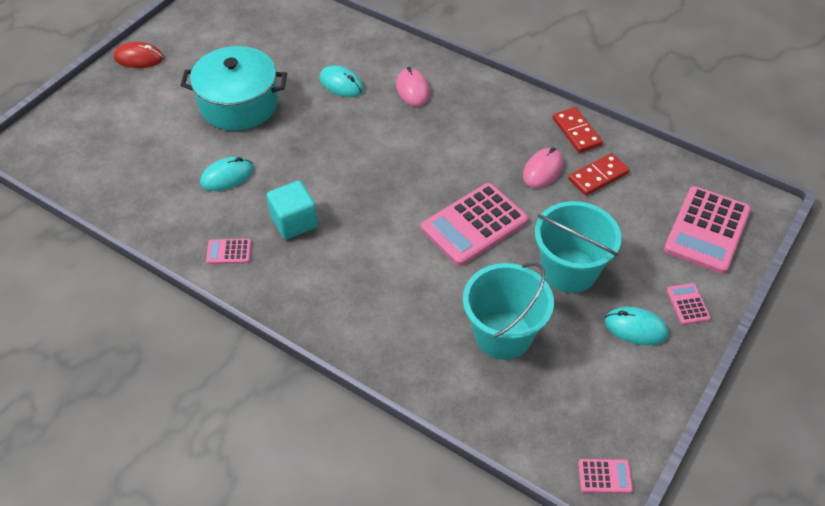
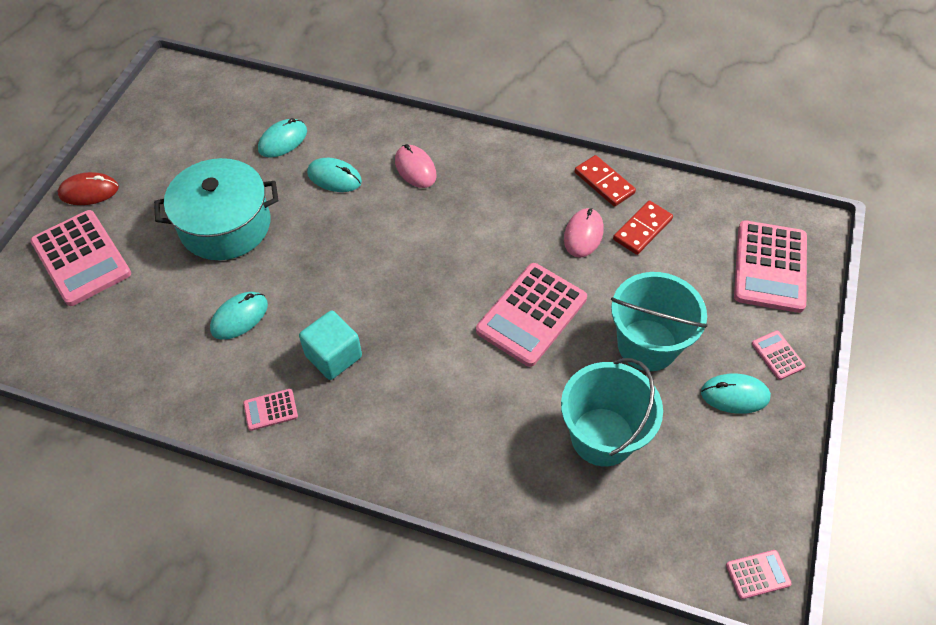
camera: 15 degrees left, 5 degrees up
none -> pink calculator [30,210,131,306]
none -> turquoise mouse [258,118,307,158]

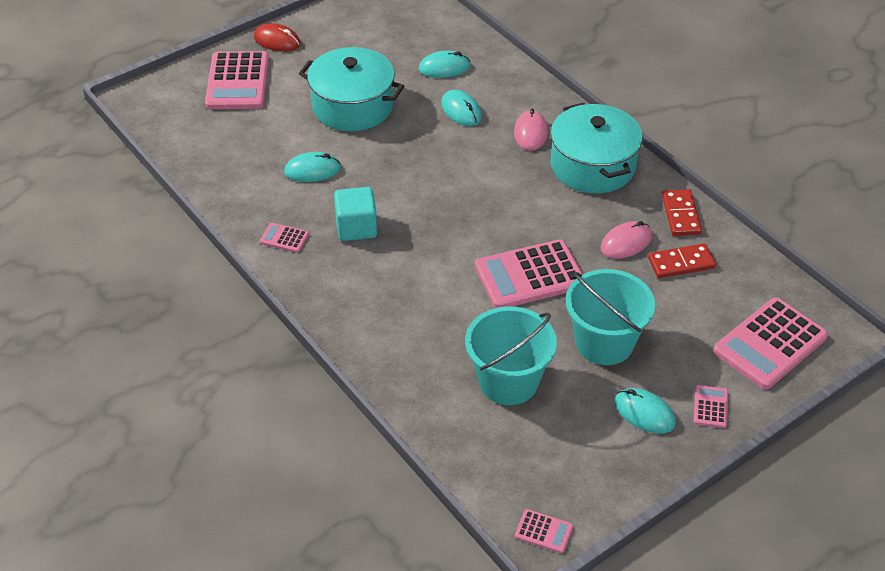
camera: 35 degrees right, 10 degrees down
none -> turquoise pot [550,103,643,193]

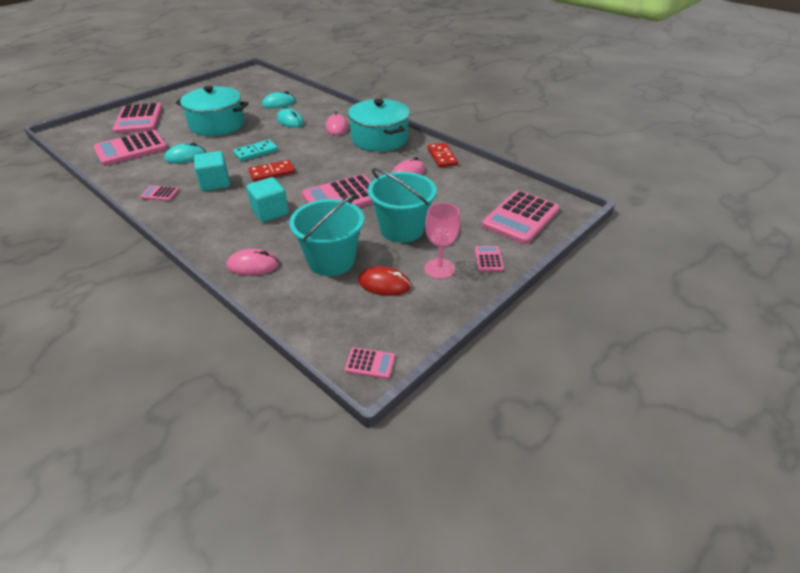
camera: 10 degrees left, 5 degrees down
red mouse [254,23,301,51] -> red mouse moved to [358,266,411,296]
turquoise mouse [615,388,676,434] -> pink goblet [425,202,460,279]
red domino [648,243,716,278] -> red domino moved to [248,160,295,182]
none -> pink calculator [93,130,167,166]
none -> pink mouse [227,249,279,276]
none -> turquoise domino [233,140,278,161]
none -> turquoise cube [246,177,289,222]

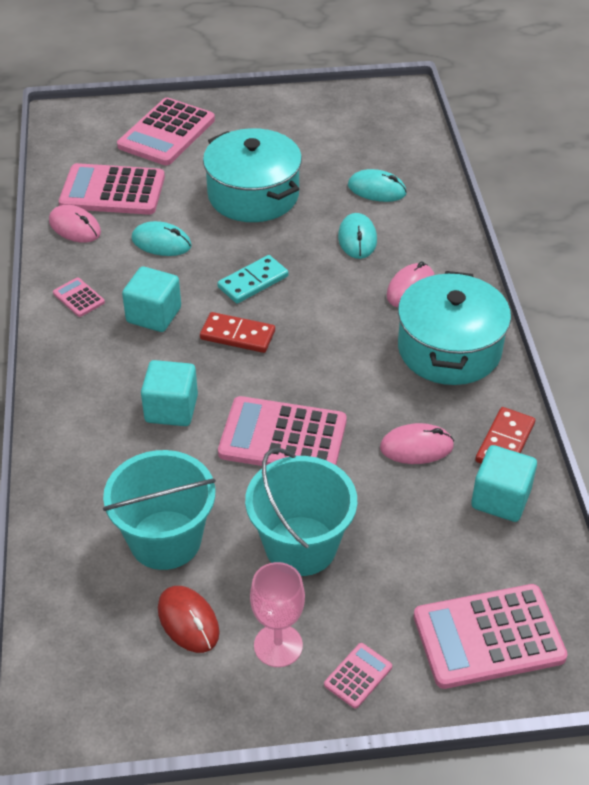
camera: 40 degrees right, 5 degrees up
pink mouse [227,249,279,276] -> pink mouse moved to [49,205,101,243]
turquoise domino [233,140,278,161] -> turquoise domino turned 45 degrees counterclockwise [217,255,289,304]
pink calculator [345,347,395,379] -> none
none -> turquoise cube [471,445,537,522]

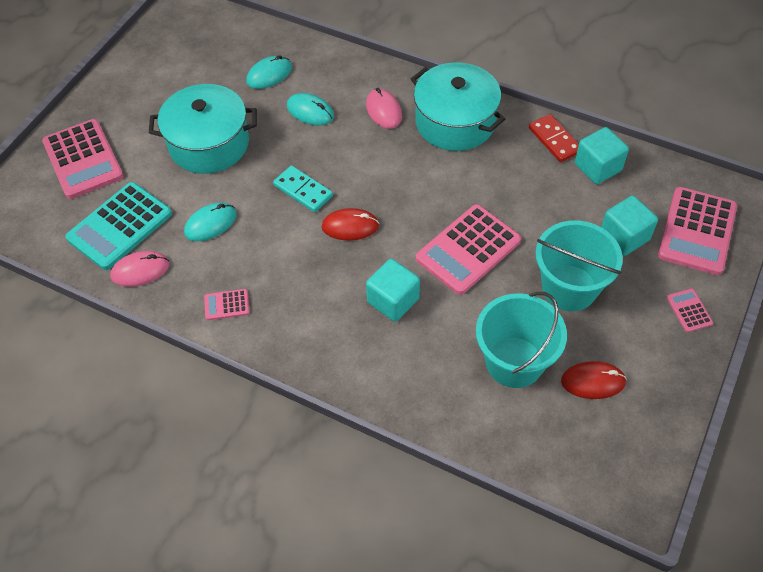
camera: 55 degrees left, 10 degrees up
pink calculator [59,163,165,215] -> turquoise calculator [65,182,172,270]
turquoise cube [122,266,181,332] -> turquoise cube moved to [601,196,658,256]
red domino [200,312,275,353] -> red mouse [322,208,379,240]
turquoise domino [217,255,289,304] -> turquoise domino turned 45 degrees counterclockwise [273,165,333,212]
pink goblet [250,562,305,667] -> none
pink mouse [380,423,454,464] -> none

